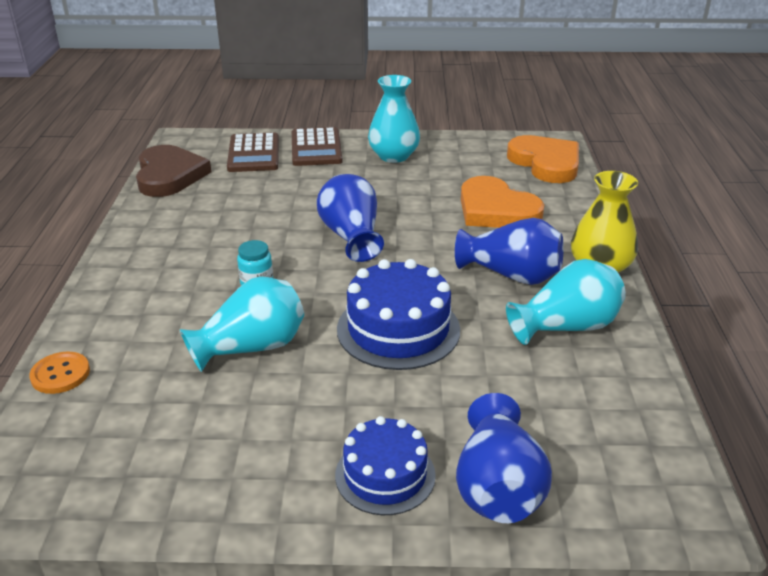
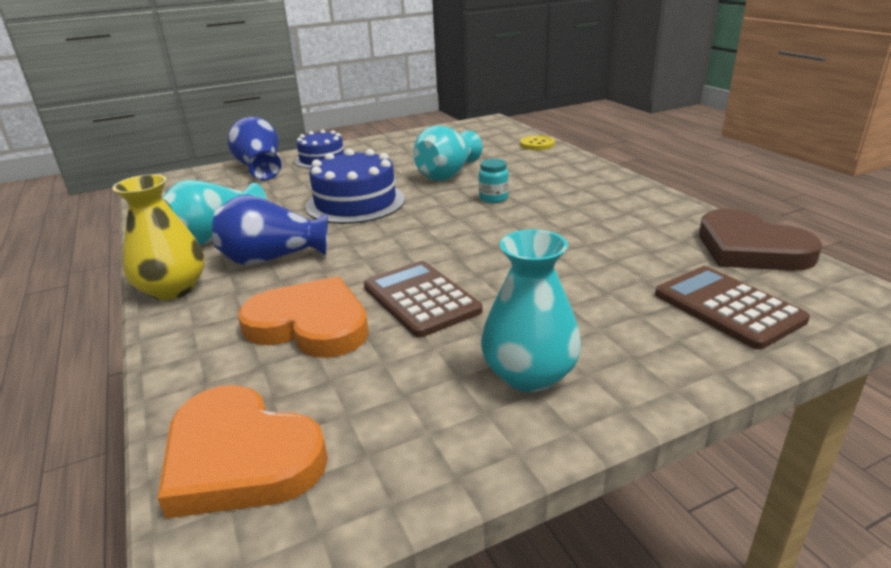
camera: 155 degrees right, 5 degrees down
orange button [29,351,90,394] -> yellow button [520,136,555,150]
brown calculator [292,127,342,166] -> brown calculator moved to [364,261,483,338]
blue vase [317,174,384,262] -> none

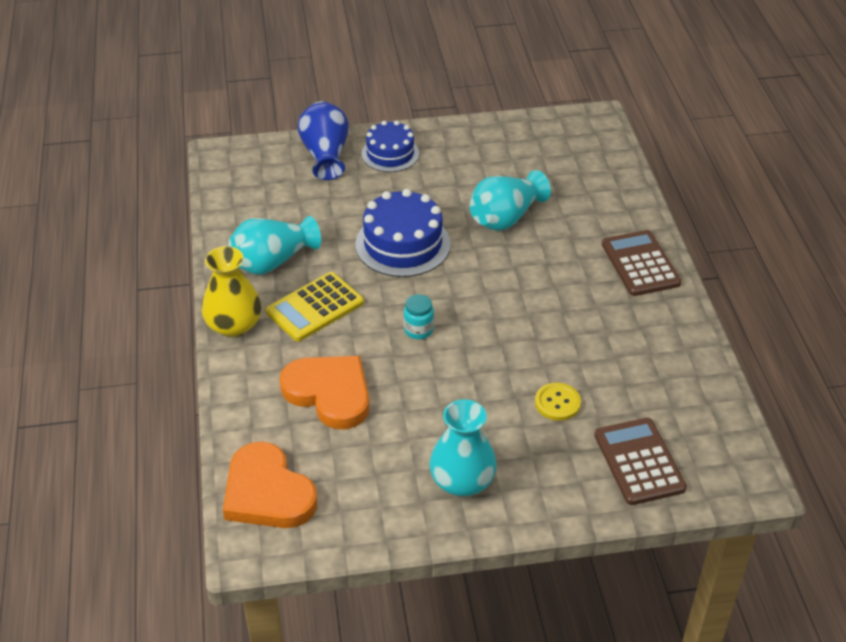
camera: 15 degrees right, 15 degrees up
blue vase [212,195,328,265] -> yellow calculator [266,272,364,341]
brown calculator [364,261,483,338] -> brown calculator moved to [602,230,681,296]
turquoise jar [479,159,508,203] -> turquoise jar moved to [404,294,434,339]
yellow button [520,136,555,150] -> yellow button moved to [535,383,581,421]
brown heart [699,209,822,271] -> none

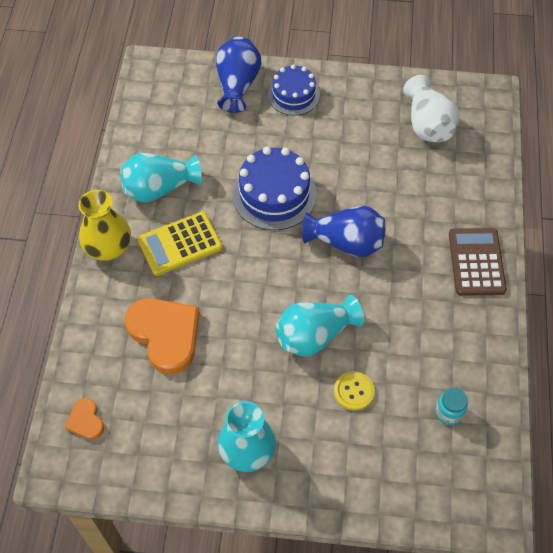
camera: 15 degrees right, 15 degrees up
orange heart [223,442,317,528] -> orange heart [65,398,104,440], size x0.48
turquoise jar [404,294,434,339] -> turquoise jar moved to [436,388,468,425]
turquoise vase [470,170,551,231] -> turquoise vase moved to [276,295,364,357]
brown calculator [594,418,687,505] -> none
none -> blue vase [302,206,385,257]
none -> white vase [403,75,460,143]

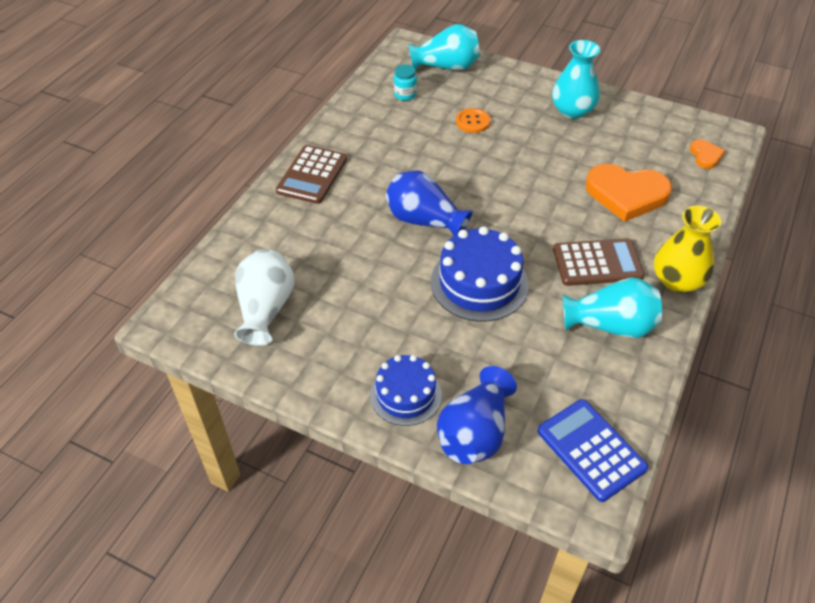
camera: 160 degrees left, 10 degrees down
orange heart [125,298,200,374] -> orange heart turned 60 degrees counterclockwise [585,164,672,222]
yellow calculator [138,212,222,276] -> brown calculator [553,238,645,286]
turquoise vase [276,295,364,357] -> turquoise vase moved to [408,24,480,70]
yellow button [334,371,375,411] -> orange button [456,108,490,133]
none -> blue calculator [538,399,648,502]

